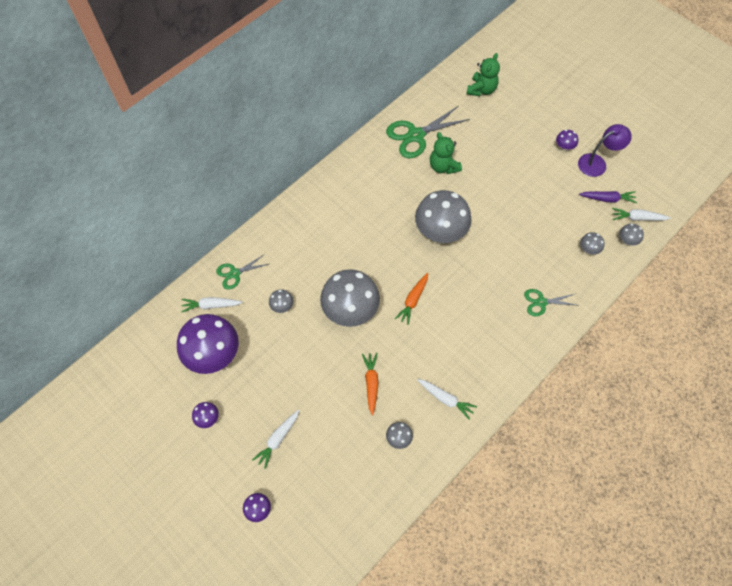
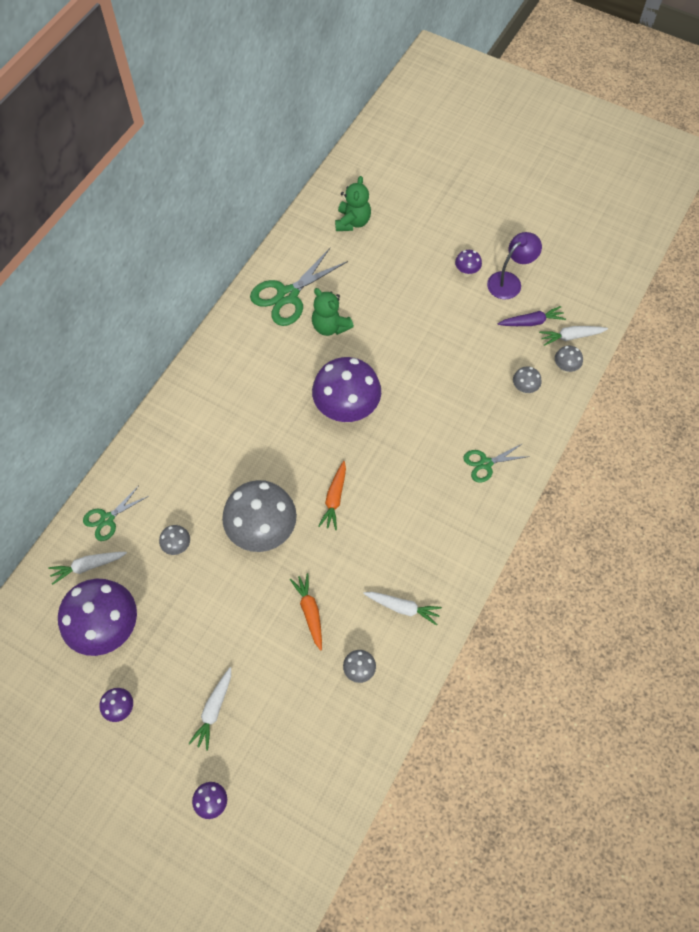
camera: 15 degrees left, 0 degrees up
grey mushroom [415,190,471,244] -> purple mushroom [312,357,381,423]

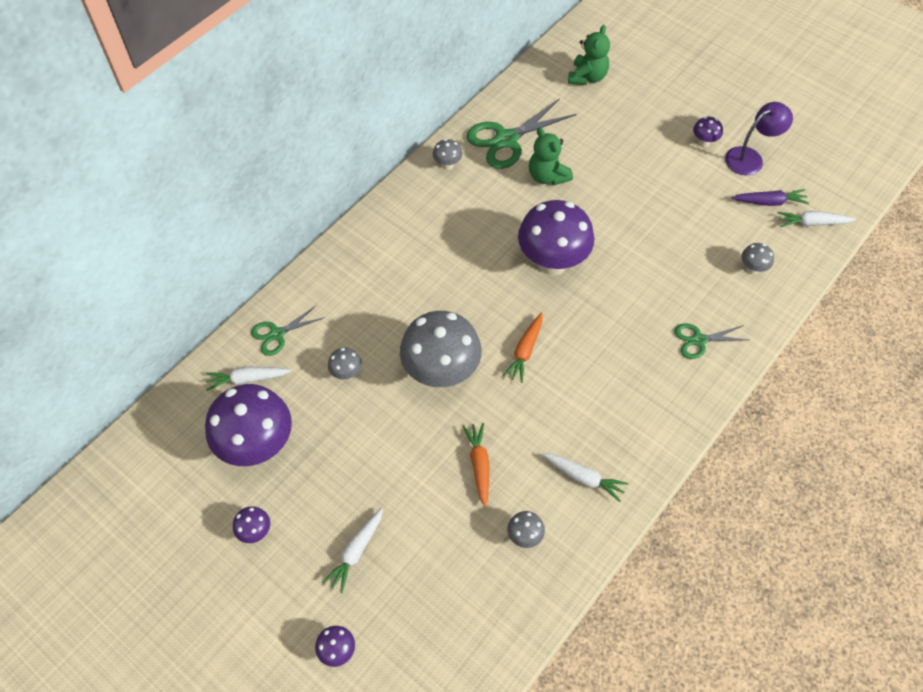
camera: 10 degrees right, 5 degrees down
grey mushroom [555,346,583,373] -> grey mushroom moved to [433,139,462,170]

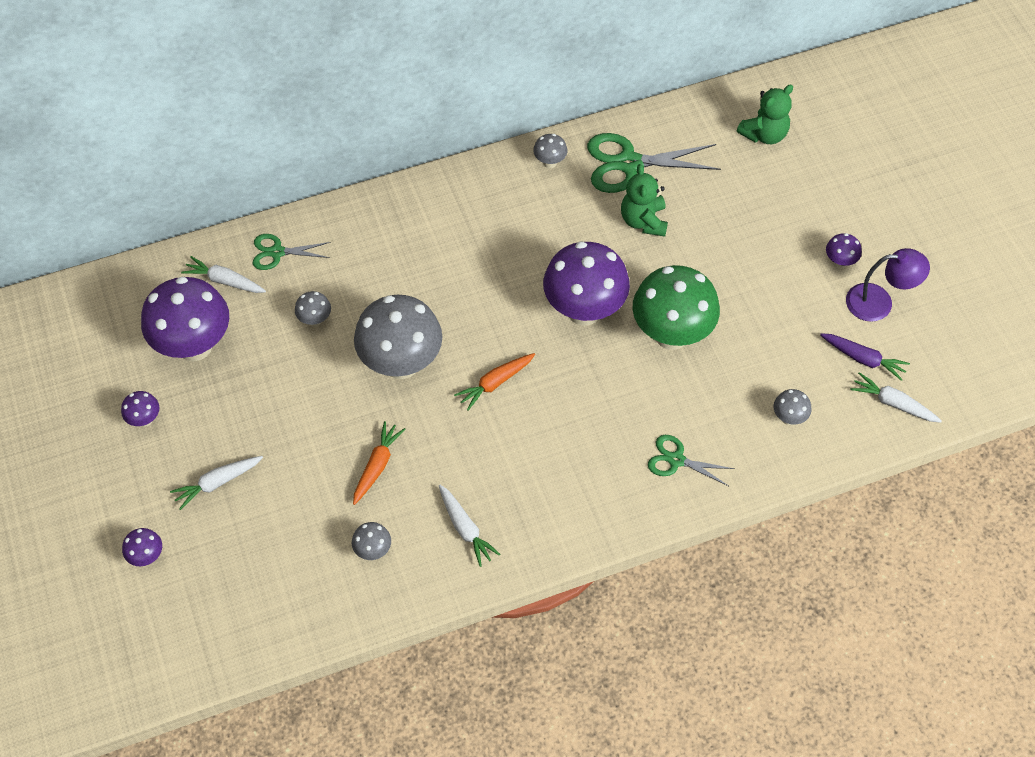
camera: 30 degrees right, 0 degrees up
none -> green mushroom [632,265,720,350]

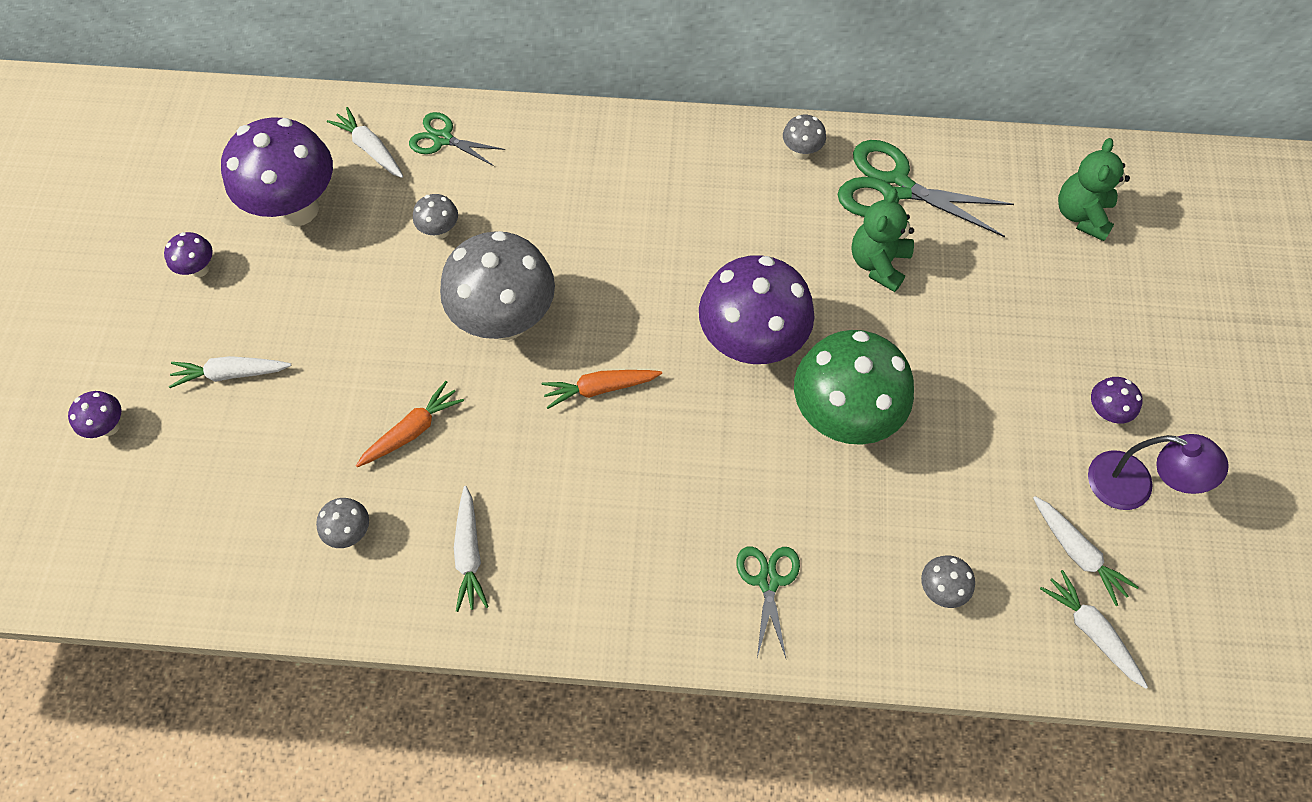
camera: 25 degrees right, 5 degrees up
green scissors [648,435,735,486] -> green scissors turned 45 degrees clockwise [736,546,800,658]
green teddy bear [737,85,793,144] -> green teddy bear turned 120 degrees clockwise [1058,138,1130,241]
purple carrot [820,333,910,381] -> white carrot [1033,496,1139,606]

